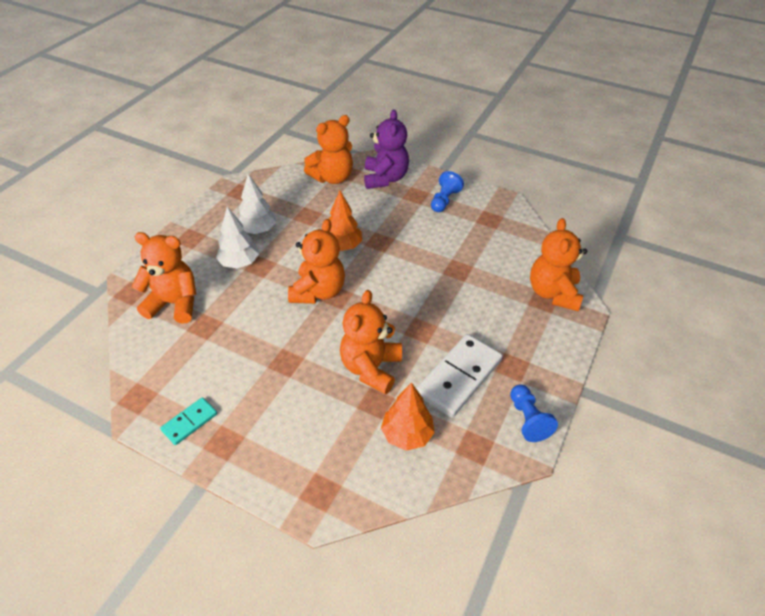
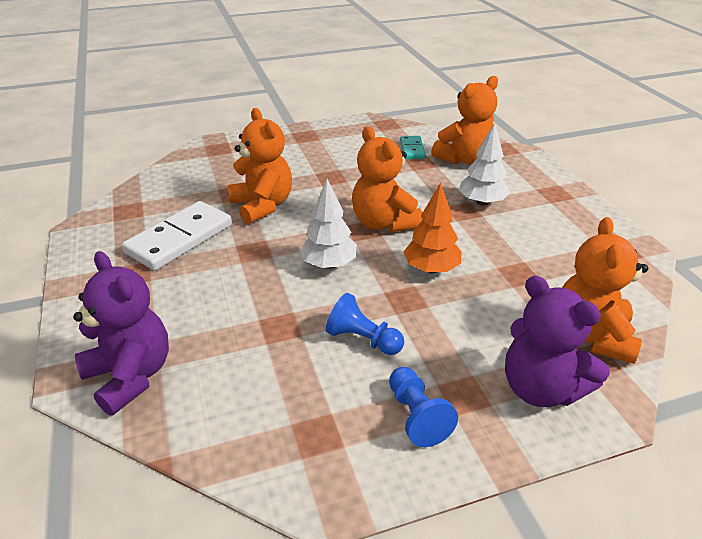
camera: 135 degrees right, 10 degrees down
turquoise domino [160,397,217,445] -> turquoise domino moved to [400,136,426,159]
white tree [238,174,277,234] -> white tree moved to [300,179,357,269]
orange tree [381,383,435,451] -> none
white domino [416,334,503,418] -> white domino turned 45 degrees clockwise [122,201,232,271]
blue pawn [510,385,558,442] -> blue pawn moved to [326,293,404,355]
orange teddy bear [530,218,587,311] -> purple teddy bear [73,251,169,415]

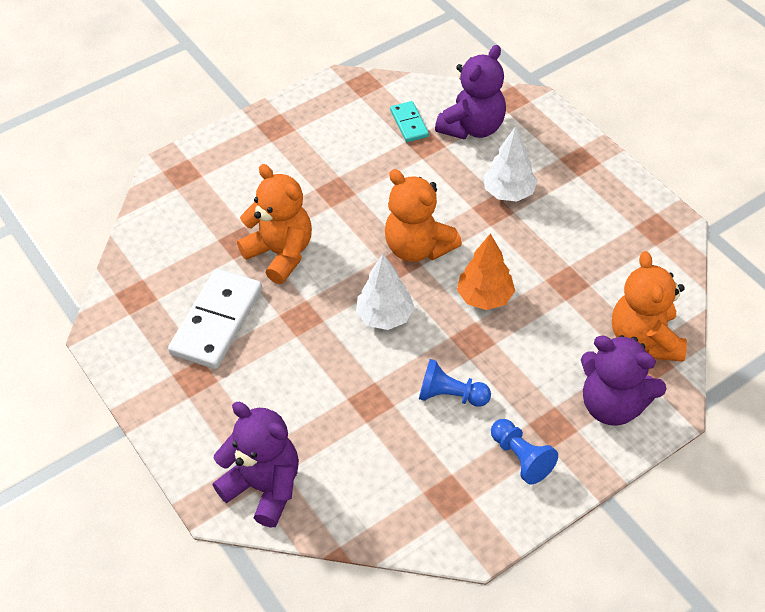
camera: 15 degrees left, 15 degrees up
orange teddy bear [431,76,498,165] -> purple teddy bear [435,45,506,140]

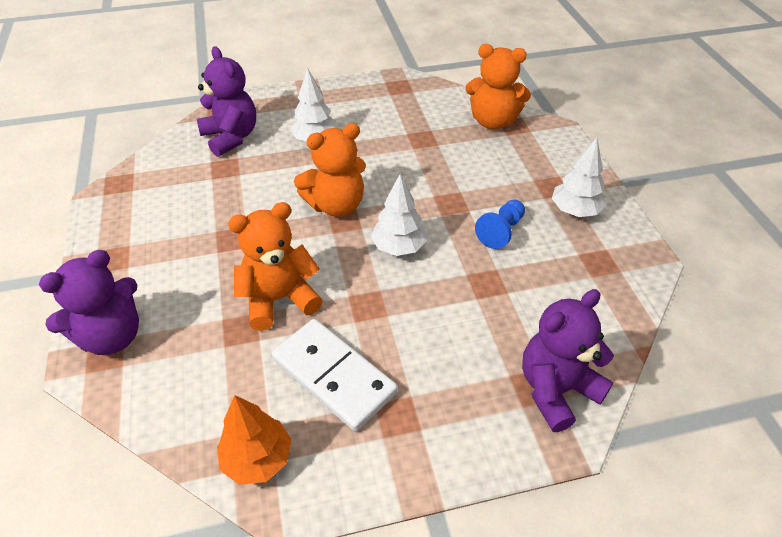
camera: 70 degrees left, 5 degrees down
turquoise domino [390,101,429,142] -> none
orange tree [457,234,515,310] -> orange tree moved to [217,395,292,485]
blue pawn [491,419,558,485] -> white tree [552,138,606,217]
purple teddy bear [581,335,666,426] -> purple teddy bear moved to [39,250,139,355]

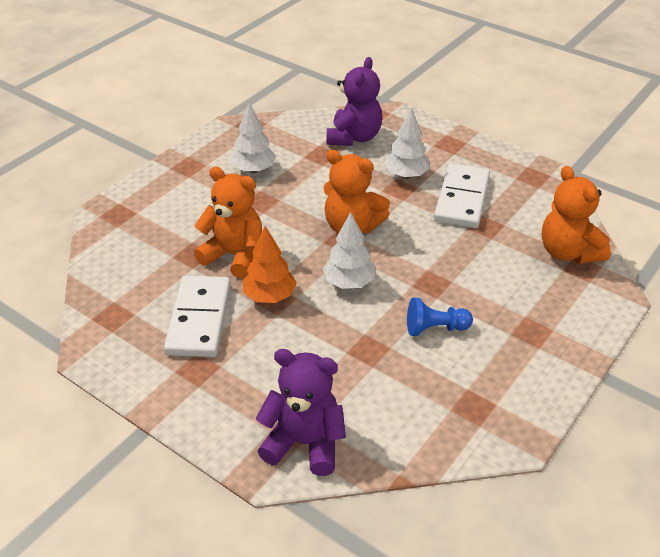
camera: 50 degrees right, 5 degrees down
purple teddy bear [39,250,139,355] -> none
orange tree [217,395,292,485] -> orange tree moved to [243,226,297,303]
white tree [552,138,606,217] -> white tree moved to [231,103,276,173]
none -> white domino [434,163,490,228]

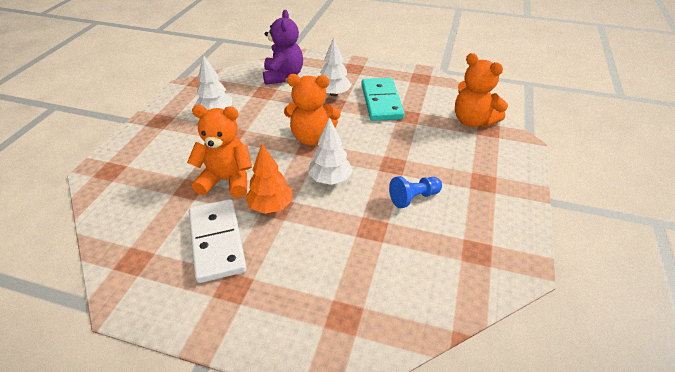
camera: 20 degrees left, 0 degrees up
purple teddy bear [255,349,346,476] -> none
white domino [434,163,490,228] -> turquoise domino [361,78,405,121]

